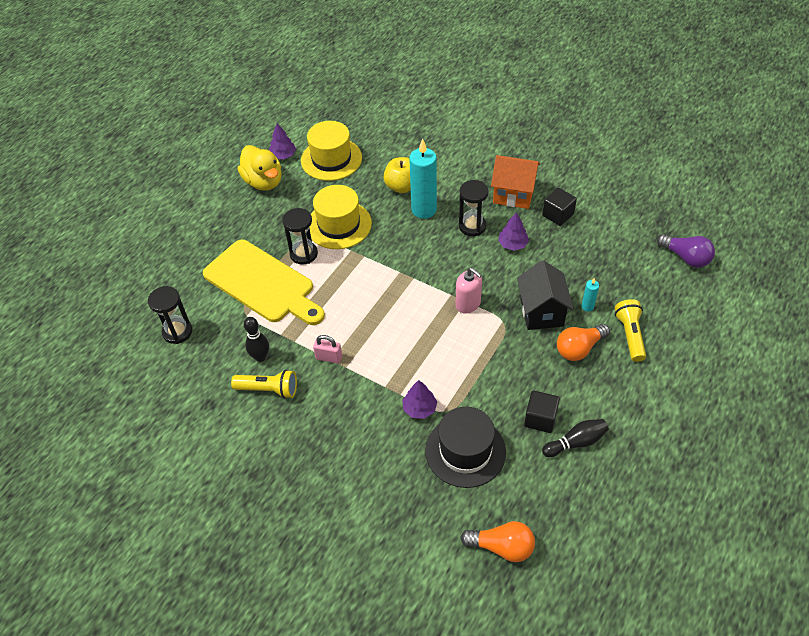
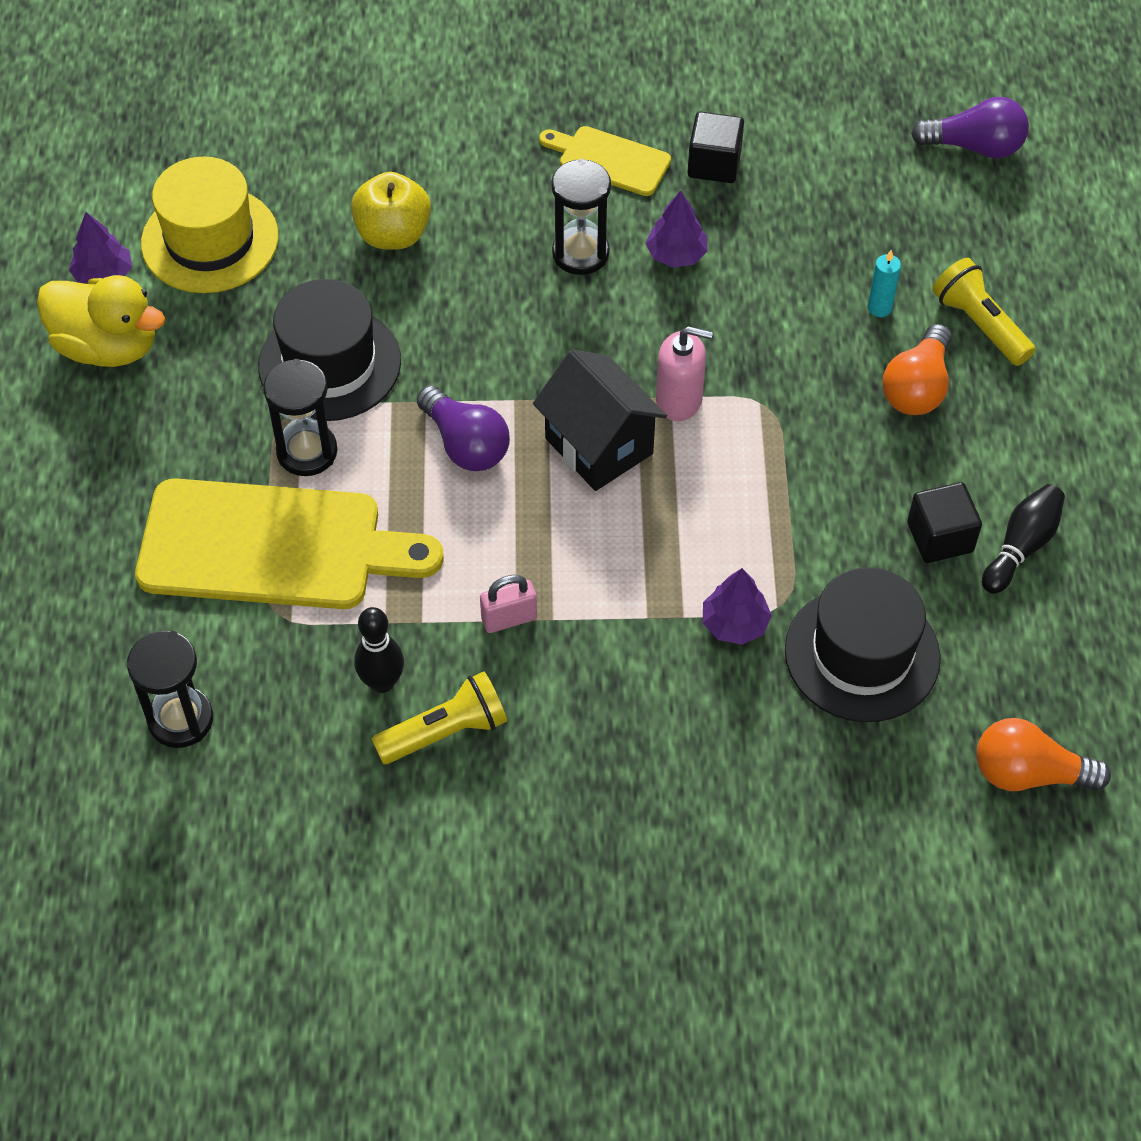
camera: 35 degrees left, 5 degrees up
yellow hat [309,185,372,249] -> black hat [258,279,401,421]
turquoise candle [409,139,437,219] -> none
orange light bulb [460,521,535,562] -> orange light bulb turned 150 degrees counterclockwise [977,718,1111,791]
orange house [491,155,540,209] -> yellow cutting board [539,126,671,196]
black house [517,260,574,330] -> black house moved to [533,349,667,491]
none -> purple light bulb [417,385,510,471]

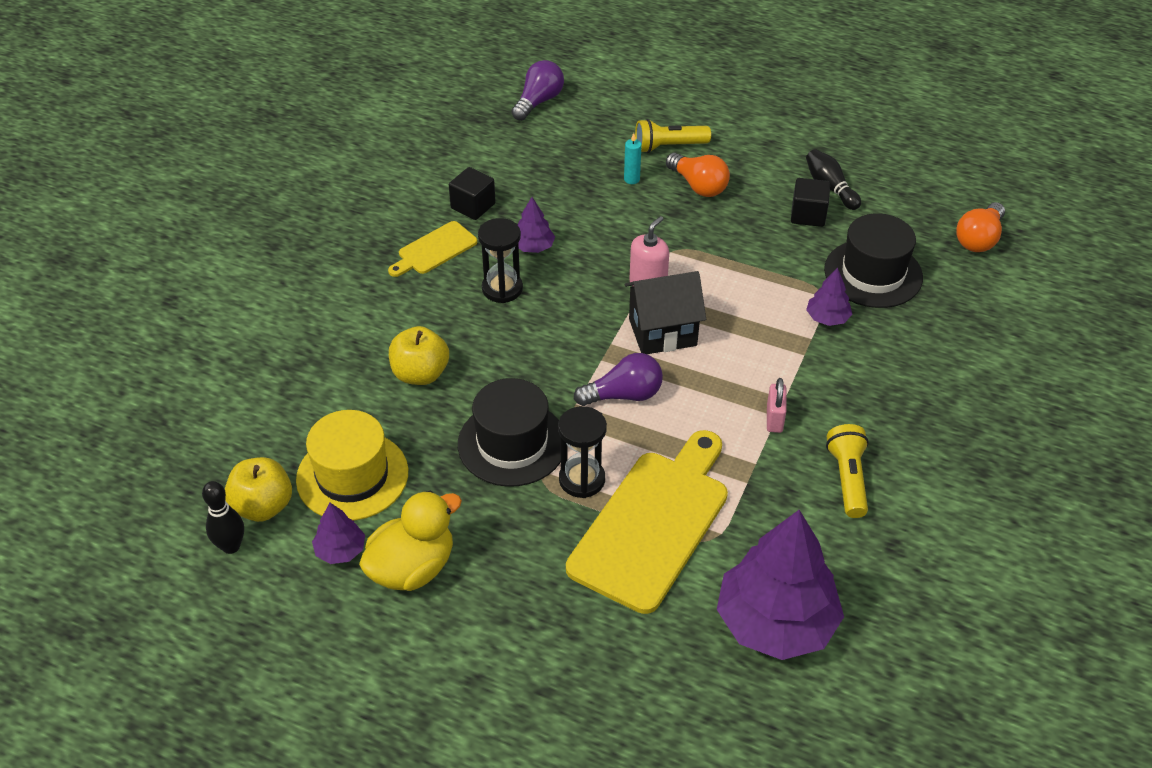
camera: 65 degrees left, 10 degrees down
black hourglass [127,631,213,748] -> purple tree [717,510,844,660]
black bowling pin [354,607,404,693] -> black bowling pin moved to [202,481,244,554]
none -> yellow apple [225,457,292,522]

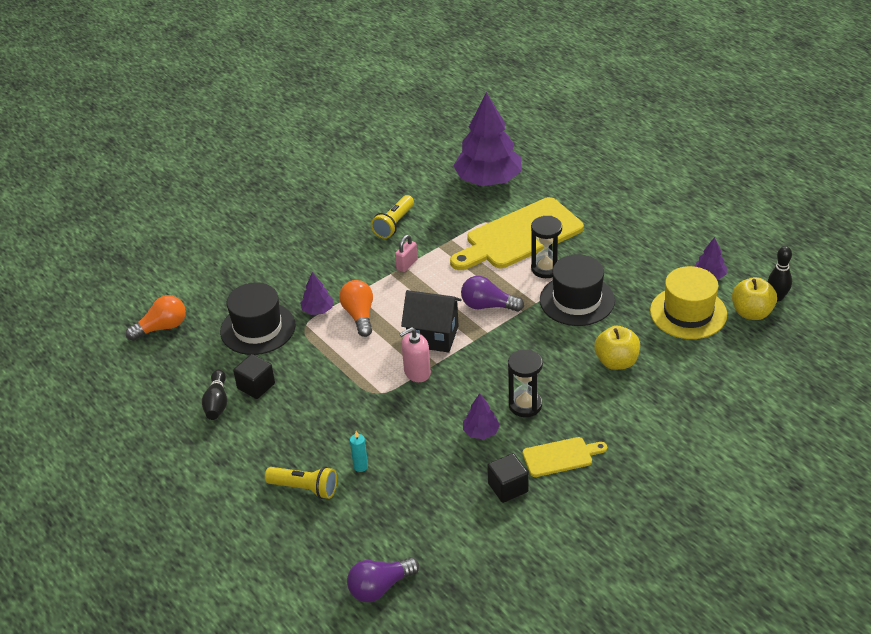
camera: 150 degrees left, 5 degrees down
yellow duck [359,491,462,591] -> none
orange light bulb [666,153,730,197] -> orange light bulb moved to [339,280,373,337]

